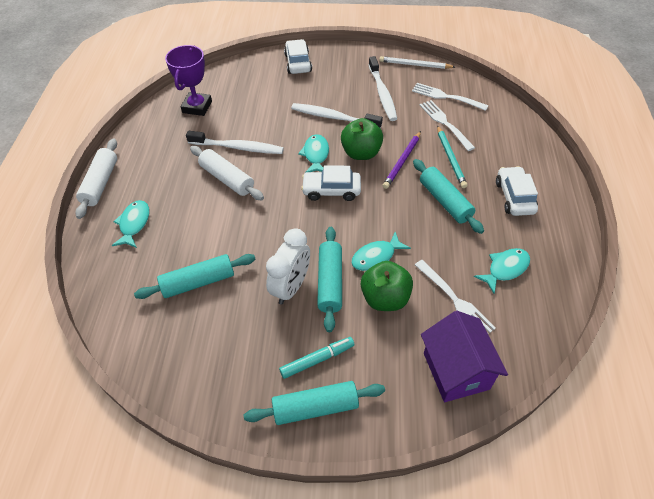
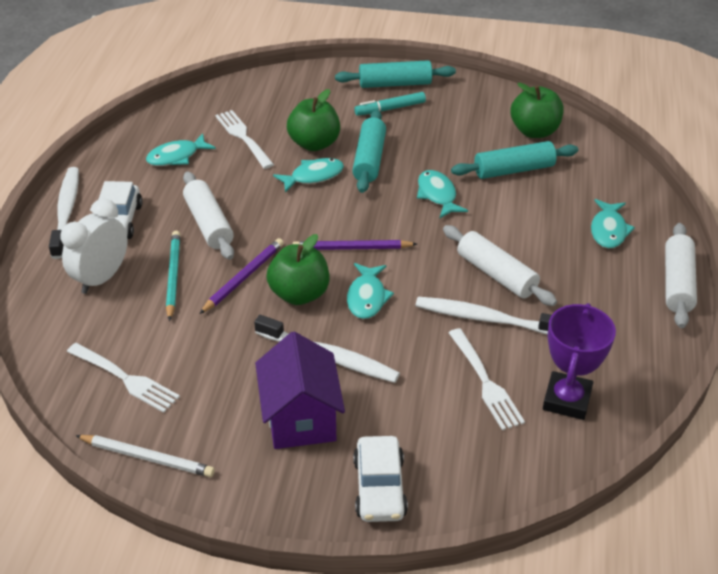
camera: 175 degrees left, 10 degrees down
white clock [266,228,310,304] -> white clock moved to [61,199,128,294]
white car [301,165,361,201] -> purple pencil [293,240,417,250]
white toothbrush [368,56,397,121] -> white toothbrush moved to [49,167,79,259]
turquoise rolling pin [413,159,484,234] -> white rolling pin [183,172,234,260]
white fork [420,100,475,151] -> white fork moved to [448,328,525,430]
purple house [421,311,508,402] -> purple house moved to [255,332,345,449]
none -> turquoise fish [417,170,468,218]
none -> green apple [511,83,564,138]

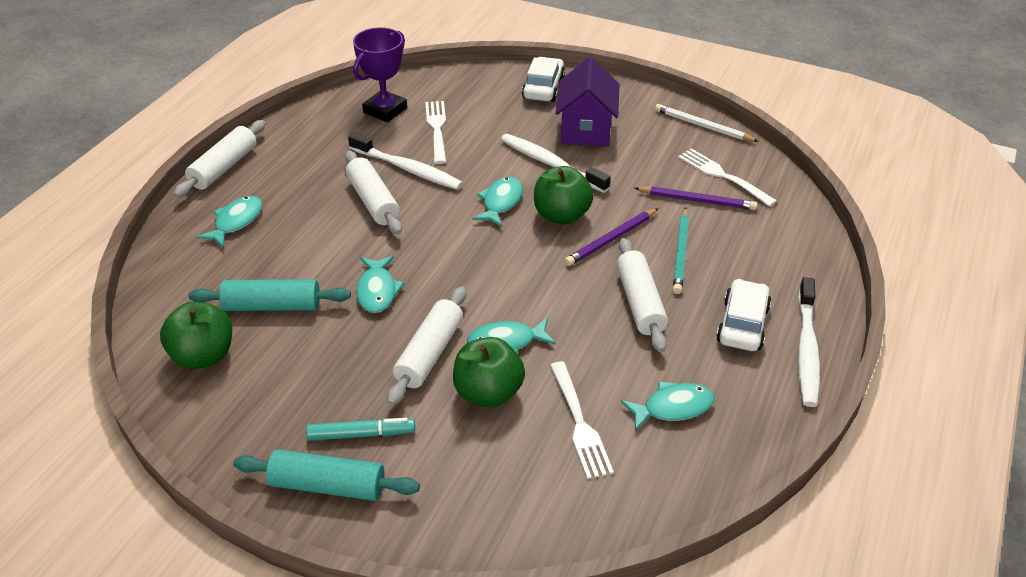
camera: 165 degrees left, 0 degrees up
white clock [61,199,128,294] -> none
purple pencil [293,240,417,250] -> purple pencil moved to [635,186,757,210]
turquoise rolling pin [352,110,386,193] -> white rolling pin [387,286,466,406]

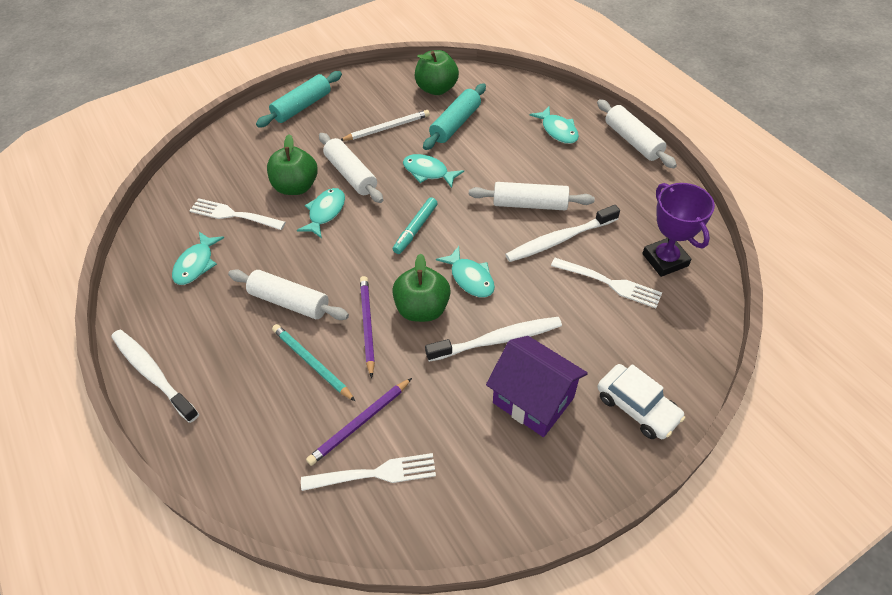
camera: 125 degrees right, 10 degrees up
turquoise marker [306,418,415,441] -> turquoise marker moved to [393,197,438,254]
white pencil [655,104,759,142] -> white pencil moved to [340,110,430,141]
white car [716,279,771,351] -> none

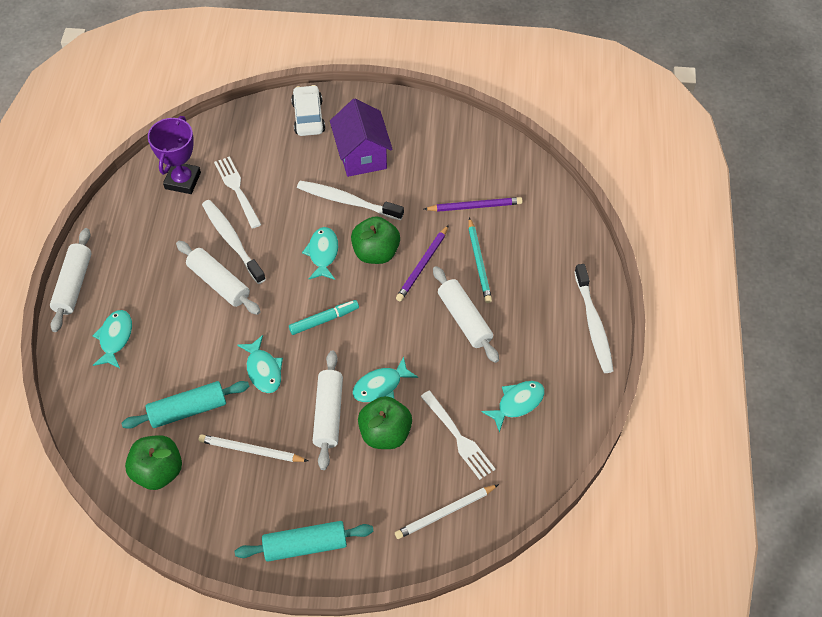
camera: 145 degrees left, 5 degrees up
white fork [301,453,436,491] -> none
white toothbrush [505,205,620,262] -> white toothbrush turned 135 degrees counterclockwise [202,200,266,284]
none -> white pencil [395,484,499,539]

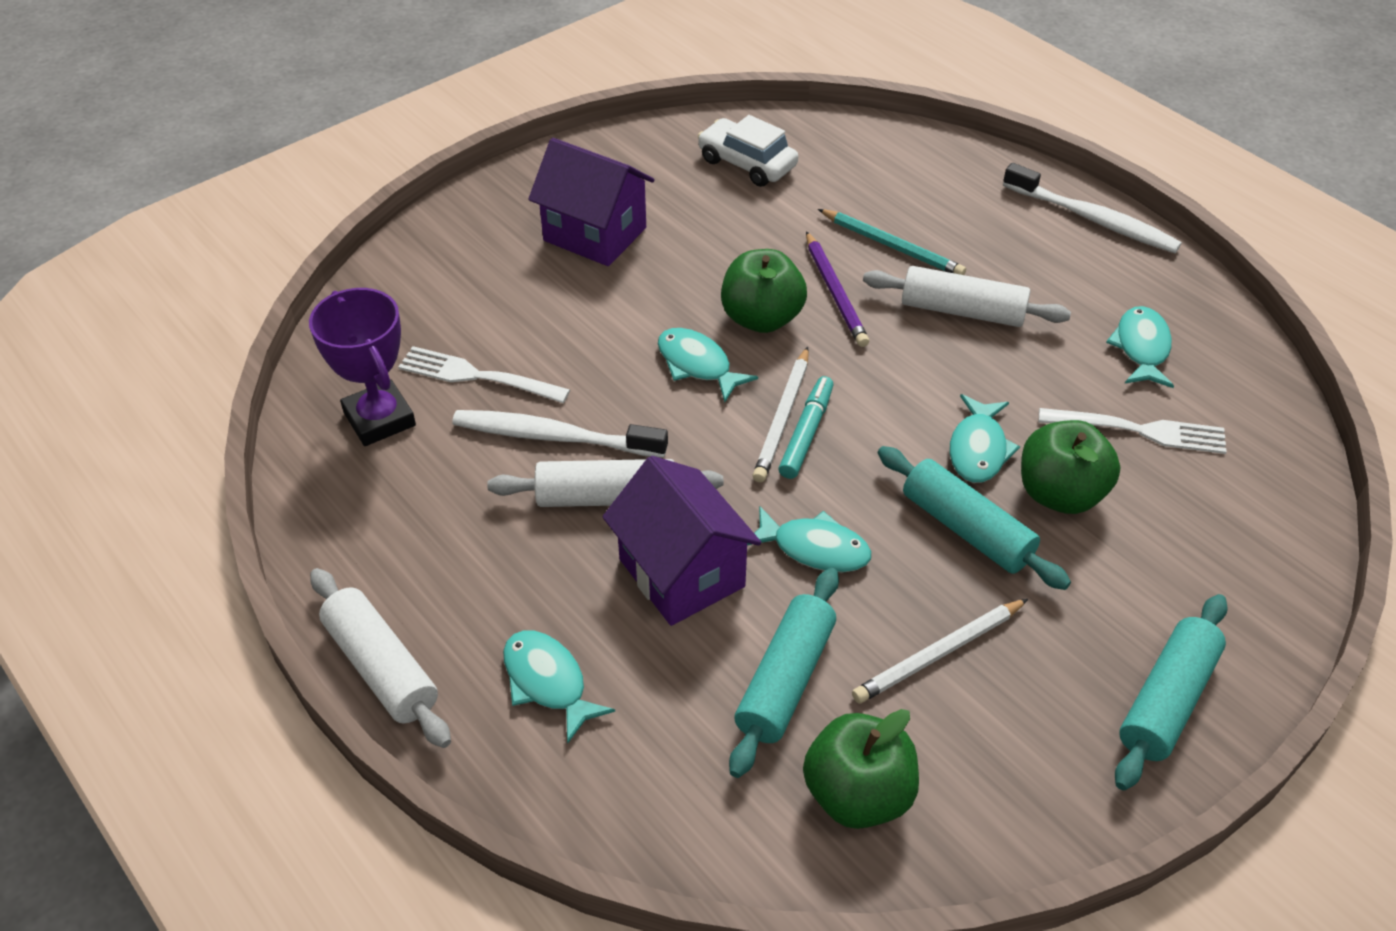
camera: 45 degrees left, 10 degrees down
white car [291,85,325,136] -> white car moved to [698,115,798,187]
white toothbrush [297,181,404,220] -> none
white rolling pin [313,351,343,470] -> turquoise rolling pin [878,446,1071,590]
white pencil [395,484,499,539] -> white pencil moved to [753,347,809,482]
purple pencil [424,197,522,212] -> none
none -> purple house [603,456,761,626]

